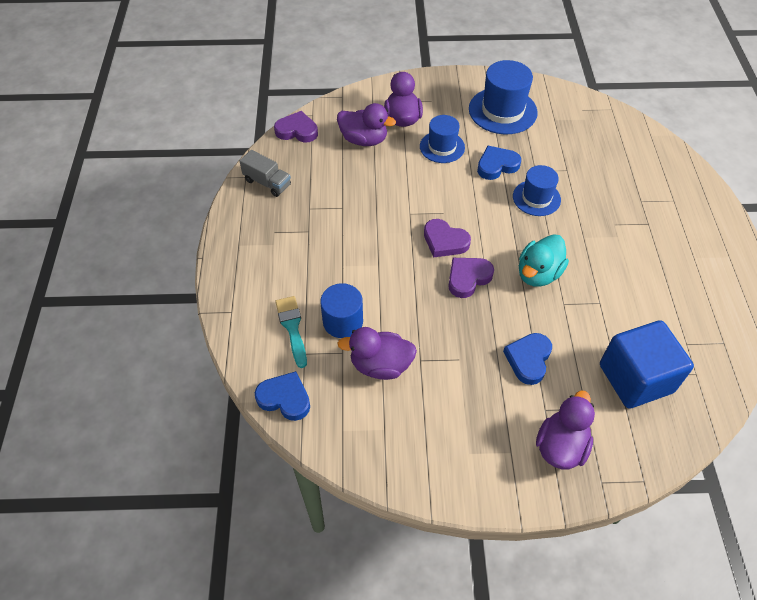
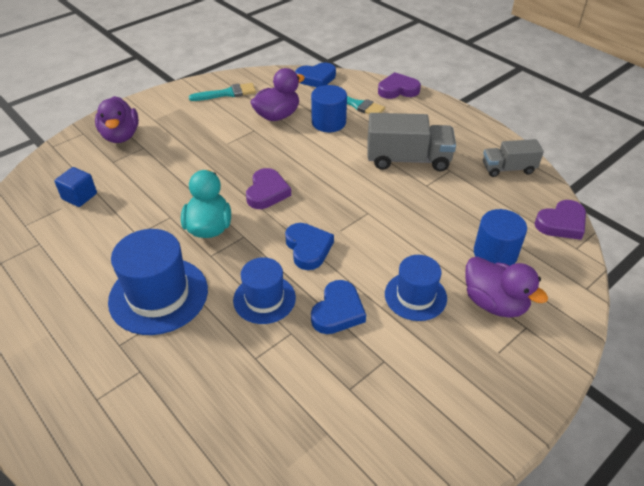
camera: 140 degrees right, 10 degrees down
purple duck [337,103,396,146] -> blue cylinder [474,209,527,266]
purple heart [424,219,471,258] -> purple heart moved to [378,72,421,99]
blue hat [469,60,538,134] -> blue hat moved to [108,229,208,335]
blue heart [503,333,552,385] -> blue heart moved to [285,223,334,270]
blue cube [600,320,694,409] -> blue cube [54,167,97,207], size x0.49
none -> turquoise brush [189,83,256,101]
none -> grey truck [368,113,456,171]

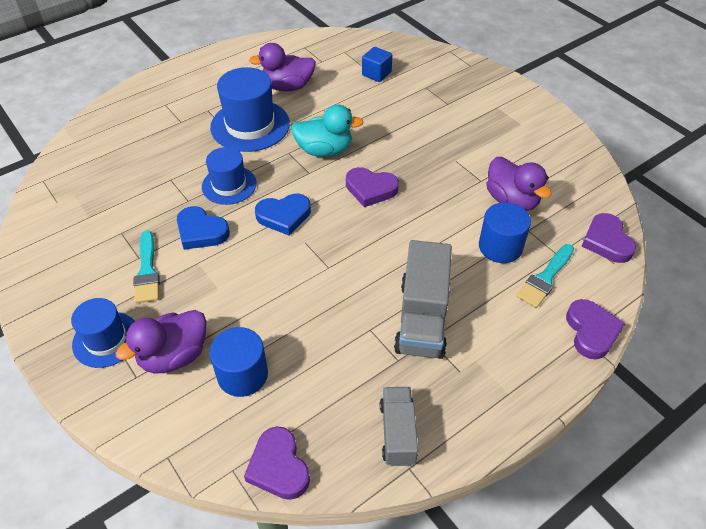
camera: 95 degrees right, 5 degrees up
purple duck [95,96,139,143] -> purple duck moved to [249,43,316,91]
turquoise brush [189,83,256,101] -> turquoise brush moved to [134,230,160,303]
blue heart [295,63,336,87] -> purple heart [582,213,636,263]
blue hat [385,255,447,321] -> blue hat moved to [71,298,135,368]

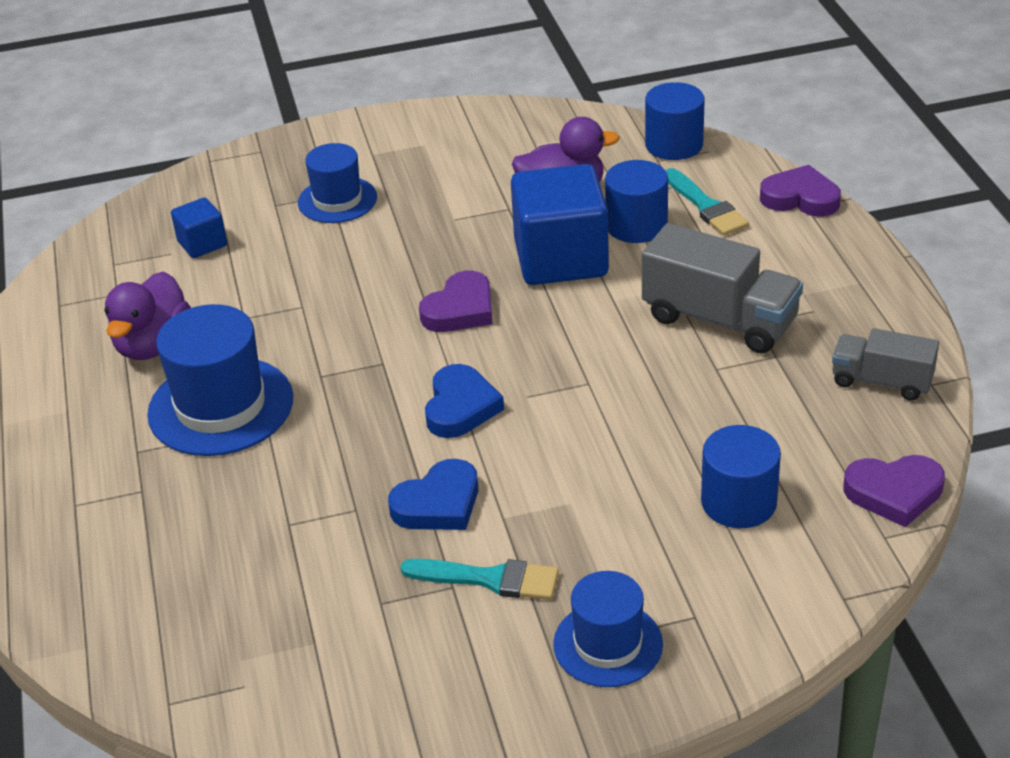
camera: 65 degrees left, 10 degrees down
purple duck [116,310,207,374] -> none
blue hat [202,147,256,205] -> blue hat moved to [298,143,377,223]
turquoise duck [291,104,363,157] -> none
purple heart [582,213,636,263] -> blue cylinder [645,82,705,160]
none -> blue cube [511,164,609,285]

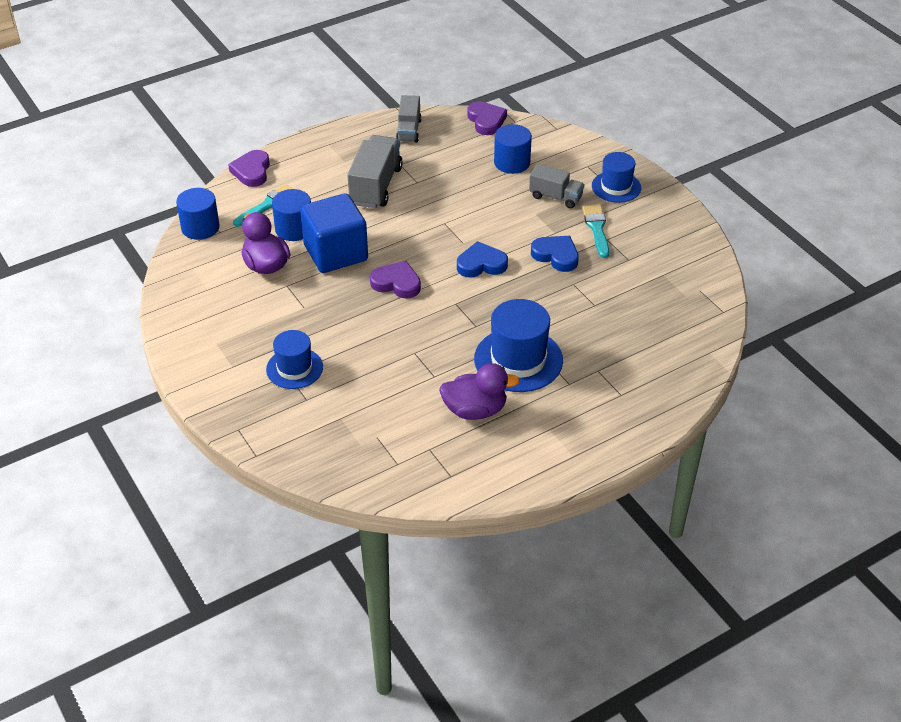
camera: 110 degrees left, 5 degrees up
blue cube [171,198,227,258] -> none
none -> grey truck [529,164,584,208]

